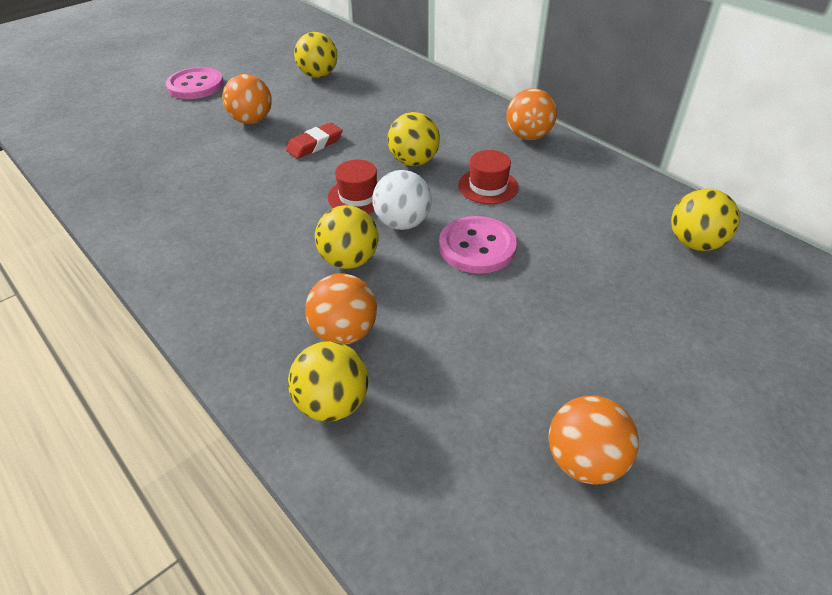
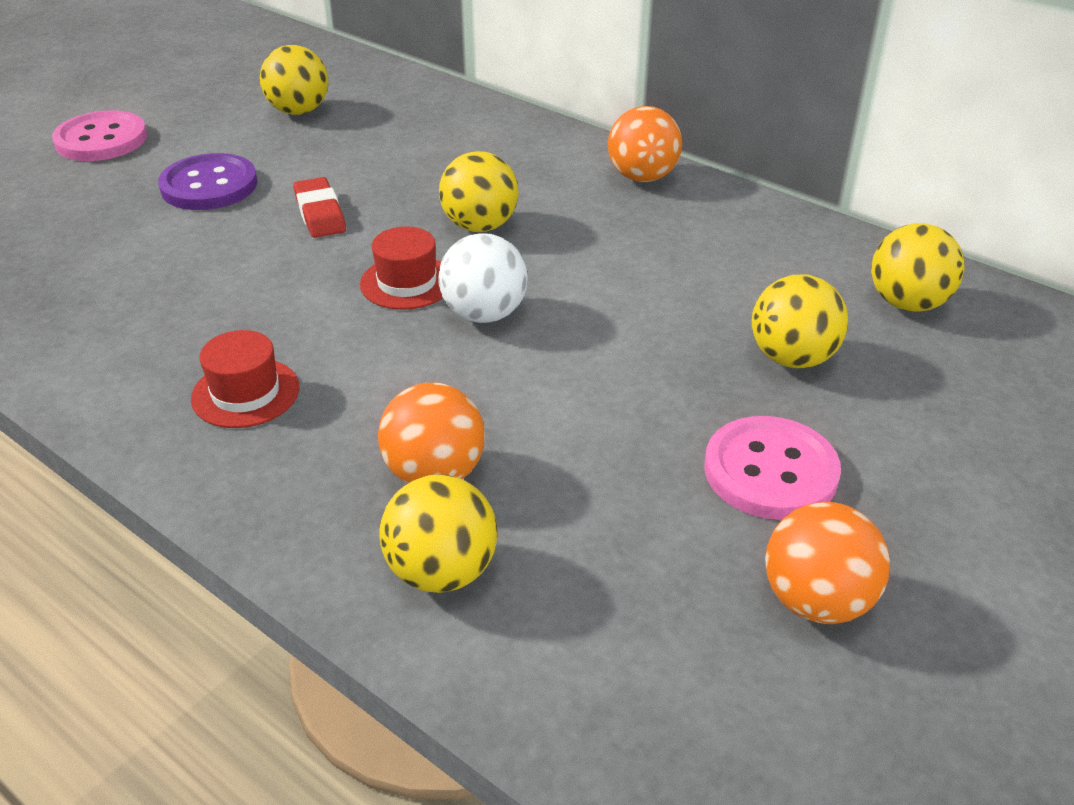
camera: 10 degrees left, 5 degrees down
orange ball [222,74,272,124] -> purple button [158,153,257,210]
red eraser [286,122,343,159] -> red eraser turned 60 degrees counterclockwise [293,177,346,238]
yellow ball [315,205,378,269] -> yellow ball moved to [752,275,848,368]
pink button [439,216,517,274] -> pink button moved to [704,416,841,520]
red hat [458,150,519,204] -> red hat moved to [191,330,299,428]

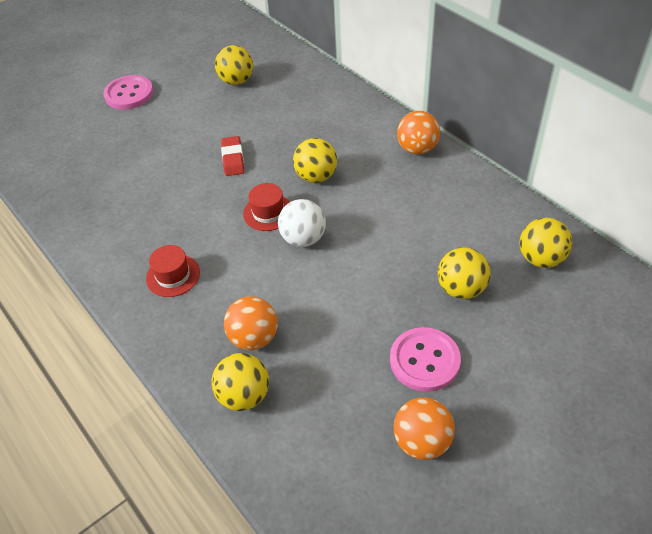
camera: 15 degrees right, 10 degrees up
purple button [158,153,257,210] -> none

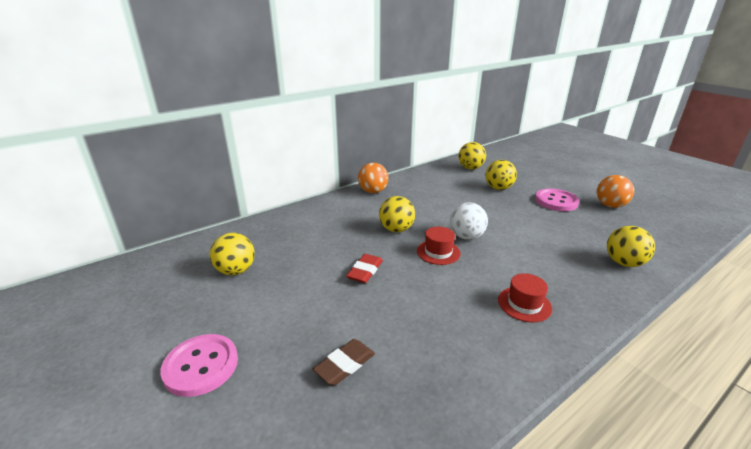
camera: 90 degrees left, 20 degrees down
red eraser [221,136,244,176] -> red eraser turned 60 degrees counterclockwise [346,254,383,283]
orange ball [224,296,278,350] -> none
none -> brown eraser [312,339,375,385]

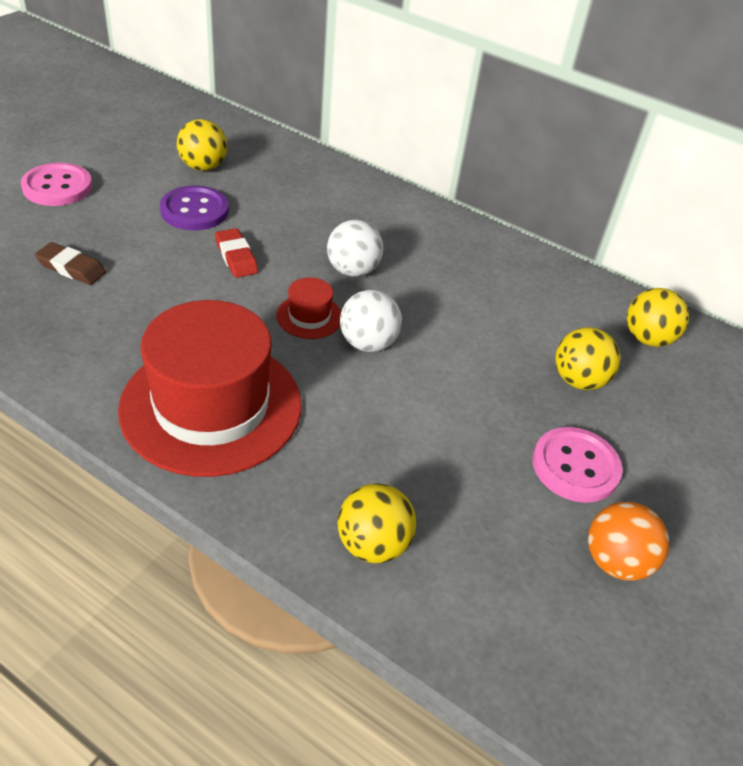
camera: 65 degrees right, 15 degrees up
red eraser [346,254,383,283] -> red eraser turned 60 degrees clockwise [215,228,258,278]
orange ball [358,163,388,193] -> none
yellow ball [379,196,415,232] -> white ball [327,220,383,277]
red hat [498,273,552,322] -> red hat [118,300,301,477], size x2.39
none -> purple button [160,186,229,231]

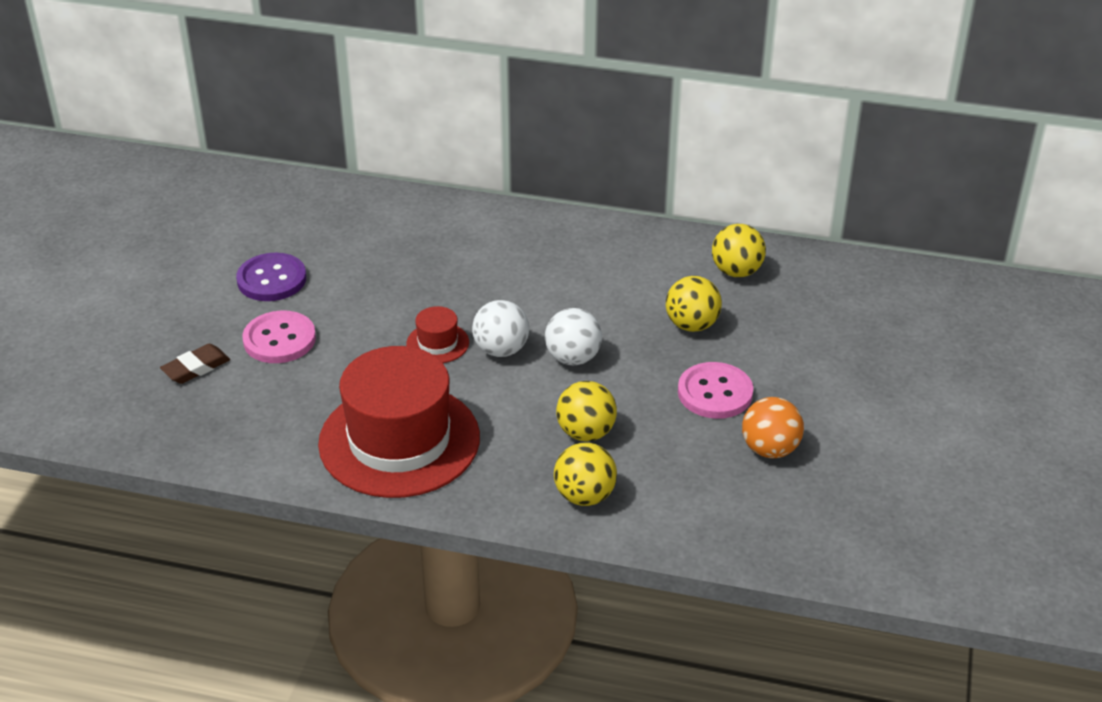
camera: 15 degrees left, 5 degrees down
pink button [21,163,92,206] -> pink button moved to [242,311,316,363]
brown eraser [35,242,106,285] -> brown eraser turned 45 degrees counterclockwise [160,344,230,384]
yellow ball [177,119,227,171] -> yellow ball moved to [556,381,617,442]
red eraser [215,228,258,278] -> none
white ball [327,220,383,277] -> white ball moved to [545,308,602,365]

